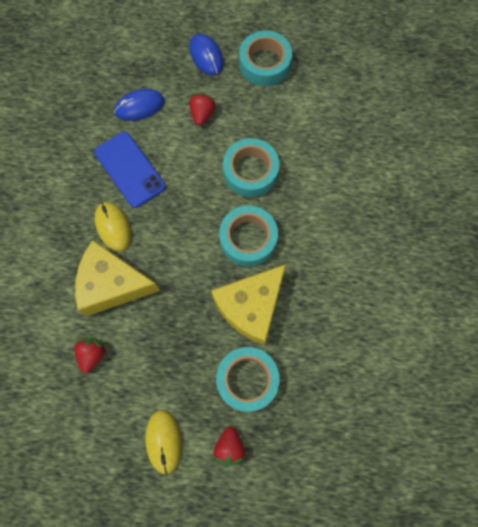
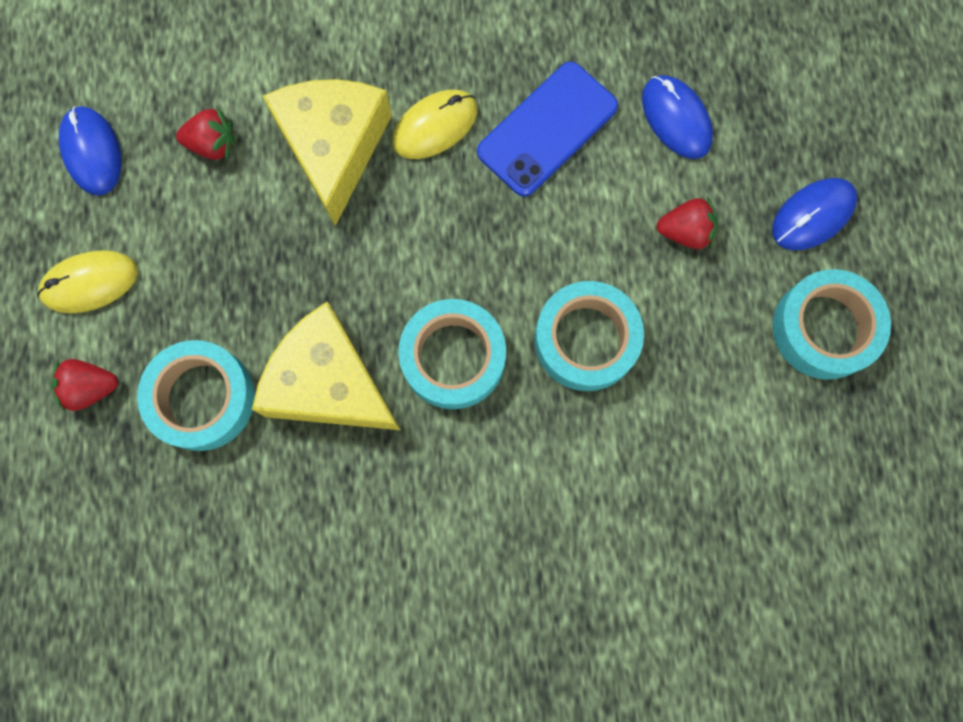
camera: 80 degrees right, 5 degrees up
none -> blue mouse [59,106,122,196]

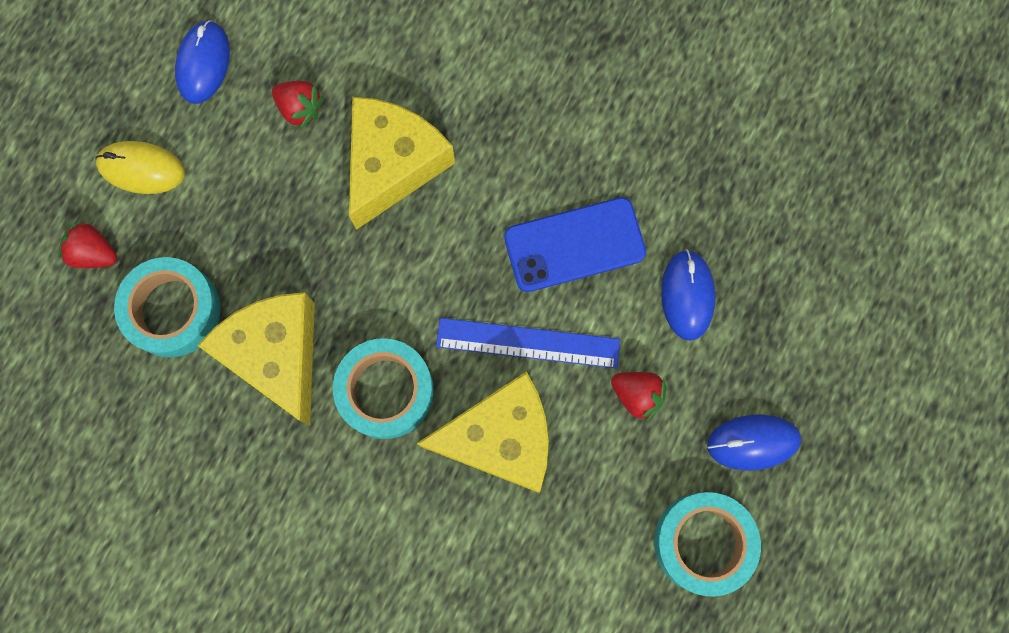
camera: 30 degrees right, 0 degrees up
yellow mouse [392,90,477,159] -> none
turquoise tape [535,281,644,391] -> yellow cheese [417,371,549,493]
none -> blue ruler [436,318,620,369]

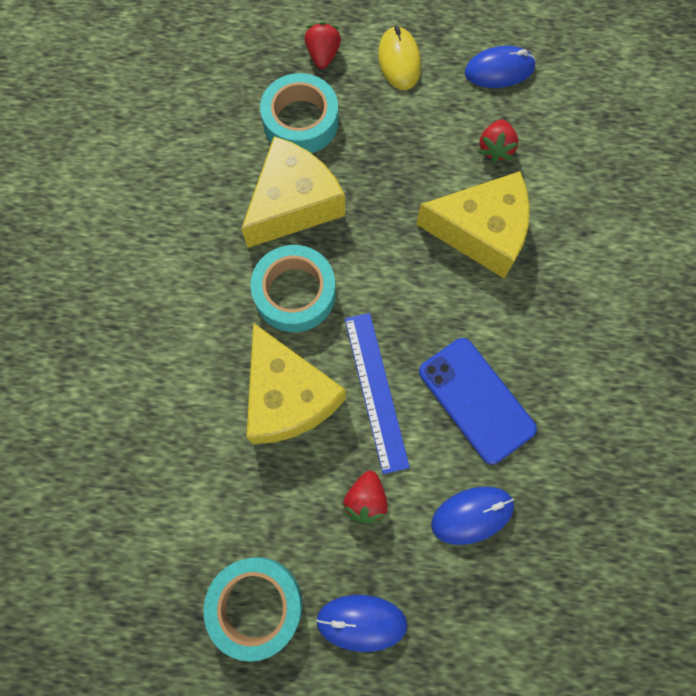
camera: 70 degrees right, 5 degrees down
blue mouse [707,415,801,471] -> blue mouse turned 60 degrees counterclockwise [316,595,407,652]

